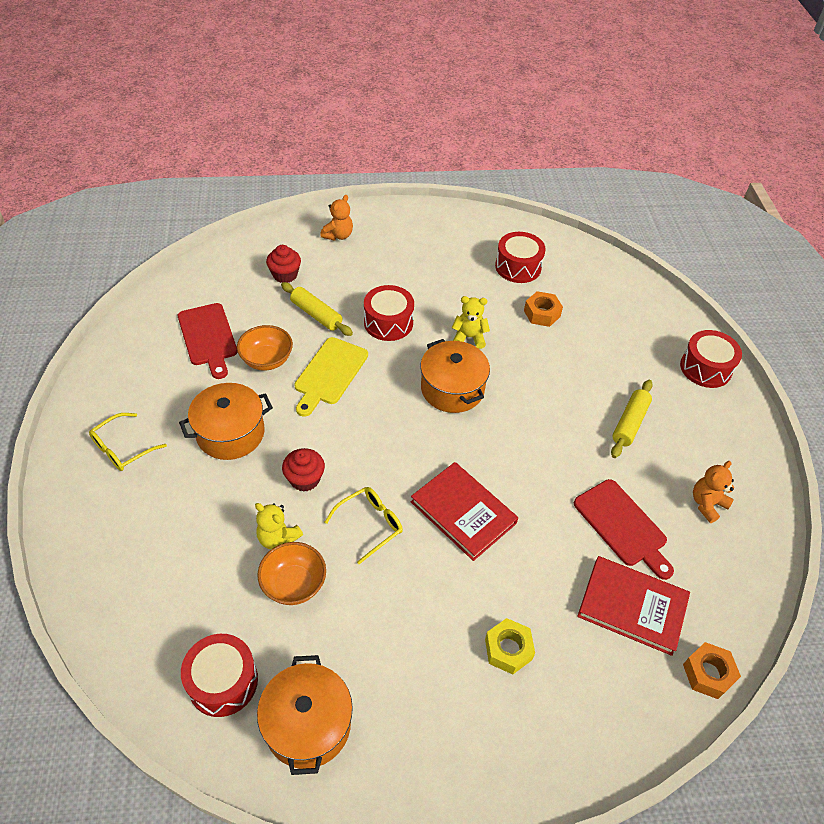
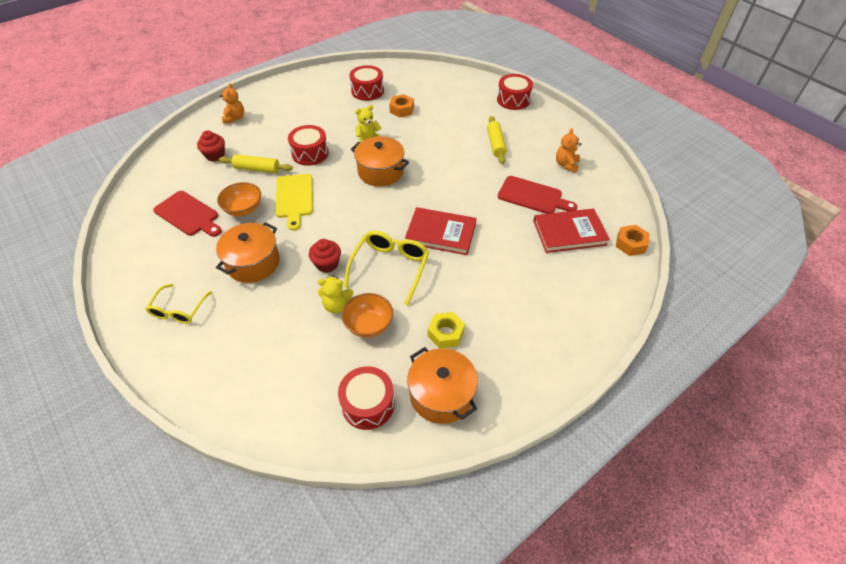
camera: 30 degrees left, 0 degrees up
yellow glasses [325,487,403,564] -> yellow glasses [344,231,429,306], size x1.52
yellow nut [485,618,535,674] -> yellow nut moved to [428,312,465,349]

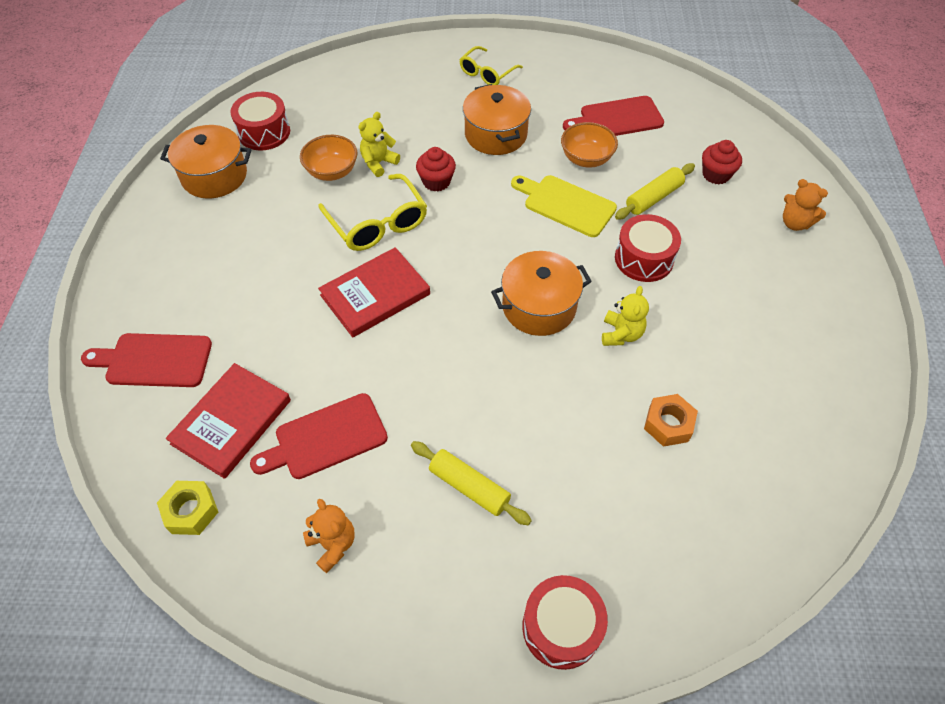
camera: 130 degrees right, 5 degrees up
yellow glasses [146,284,212,324] -> yellow glasses turned 105 degrees counterclockwise [459,46,523,85]
red drum [350,65,384,101] -> none
yellow nut [428,312,465,349] -> yellow nut moved to [157,481,218,535]
orange nut [616,225,650,256] -> none
none -> red cutting board [81,333,212,387]

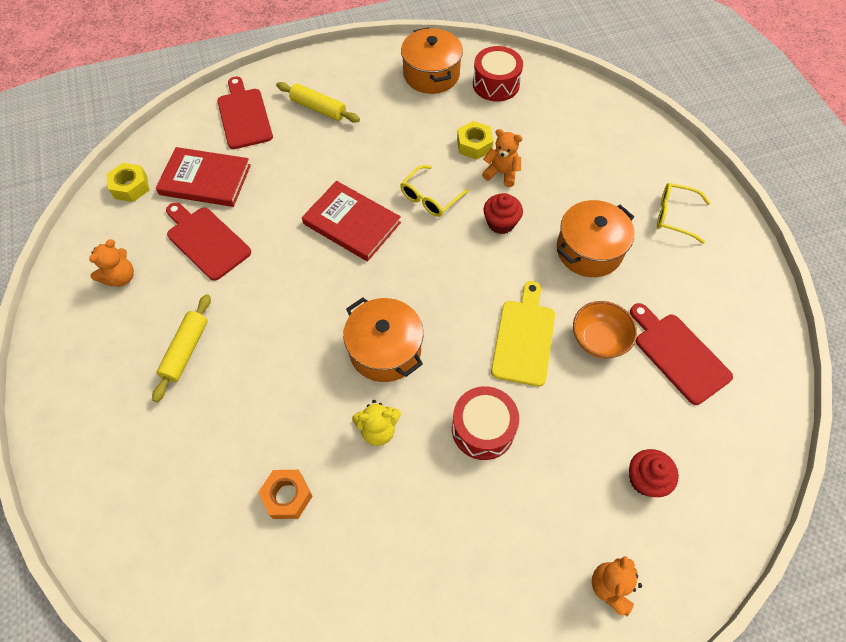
camera: 70 degrees right, 5 degrees up
orange bowl [300,135,357,181] -> yellow nut [457,121,493,160]
yellow glasses [318,174,427,251] -> yellow glasses [400,165,469,217], size x0.66
yellow teddy bear [359,112,400,177] -> orange teddy bear [482,129,522,187]
red drum [522,575,608,670] -> none
yellow rolling pin [615,163,695,220] -> yellow rolling pin moved to [276,82,360,123]

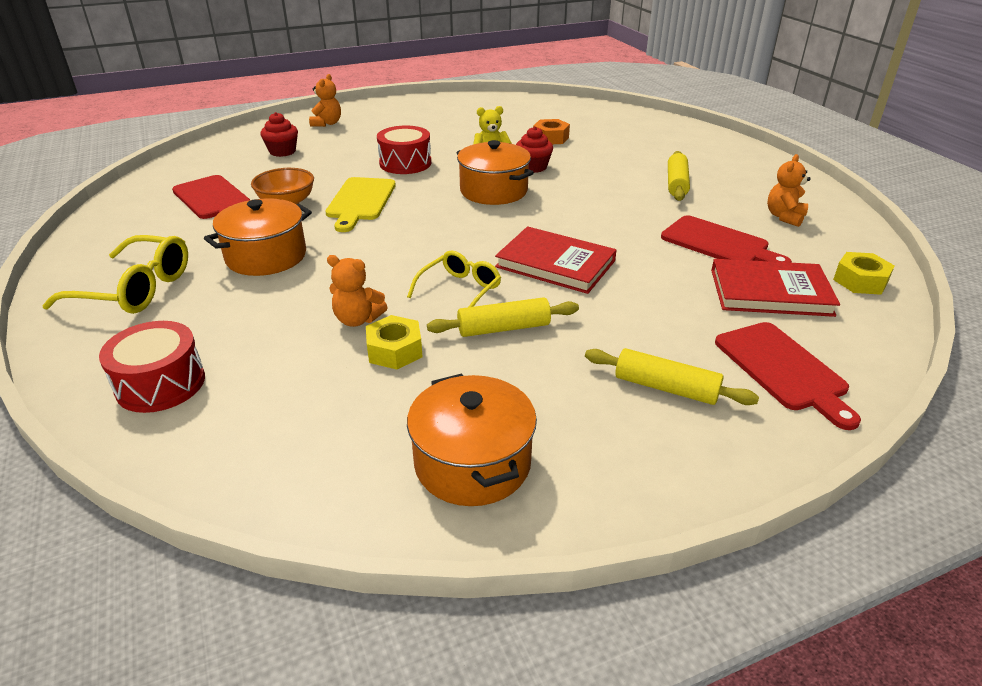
camera: 175 degrees right, 25 degrees down
red drum [473,46,523,101] -> red drum moved to [99,321,205,413]
red cupcake [484,193,523,234] -> red cupcake moved to [516,127,553,173]
yellow glasses [657,183,710,244] -> yellow glasses [42,235,188,314], size x1.52
none -> yellow rolling pin [427,297,579,337]

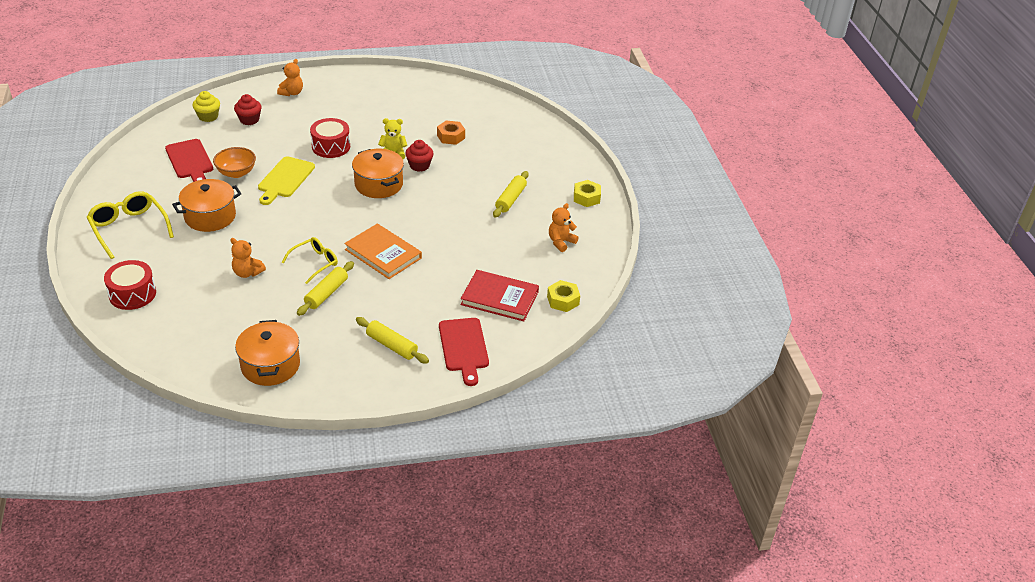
camera: 10 degrees right, 5 degrees up
yellow glasses [42,235,188,314] -> yellow glasses turned 150 degrees counterclockwise [86,191,174,259]
yellow nut [366,315,423,370] -> yellow nut moved to [574,180,601,207]
yellow rolling pin [427,297,579,337] -> yellow rolling pin turned 60 degrees counterclockwise [297,261,354,316]
red book [495,226,617,294] -> orange book [344,223,422,279]
red cutting board [661,215,792,263] -> none
none -> yellow cupcake [192,91,220,122]

